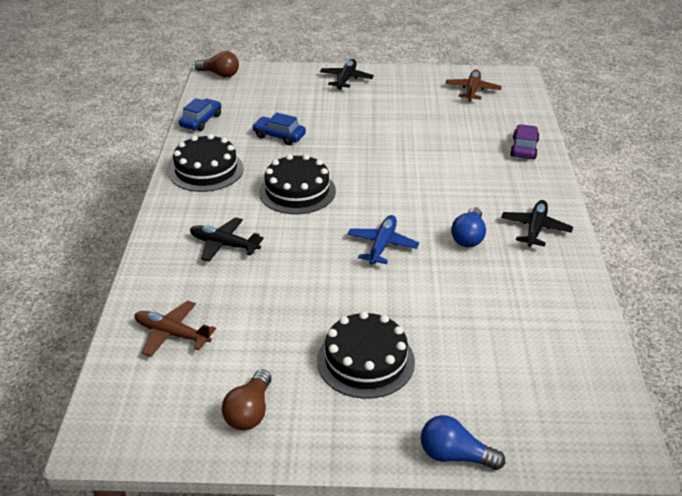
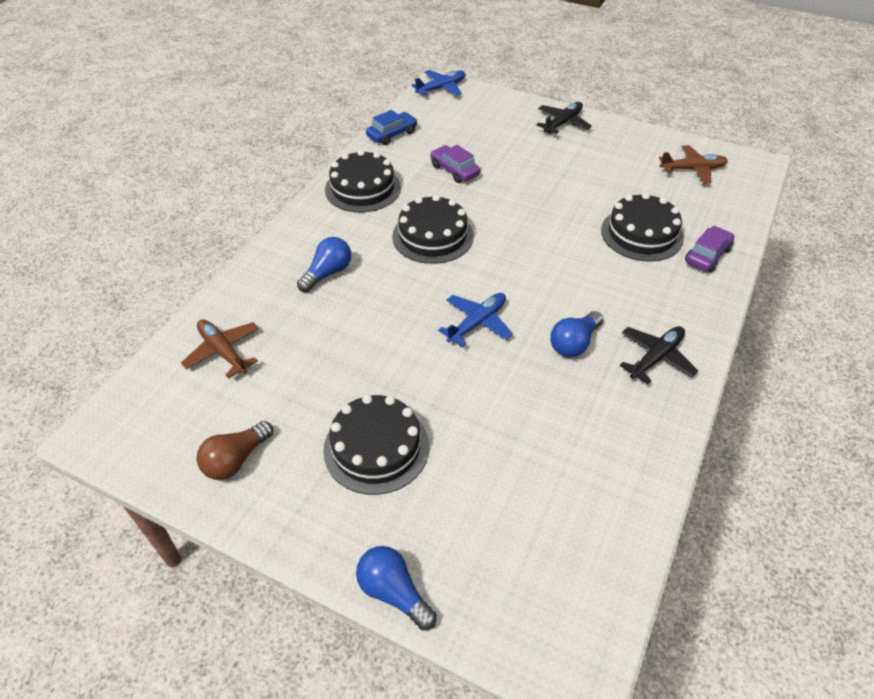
camera: 25 degrees right, 10 degrees up
black plane [190,217,264,262] -> blue light bulb [297,237,351,292]
brown light bulb [194,51,239,78] -> blue plane [411,70,466,96]
blue car [252,113,306,145] -> purple car [430,145,480,183]
brown plane [445,69,502,101] -> brown plane turned 45 degrees clockwise [659,145,728,184]
none -> black cake [601,193,684,262]

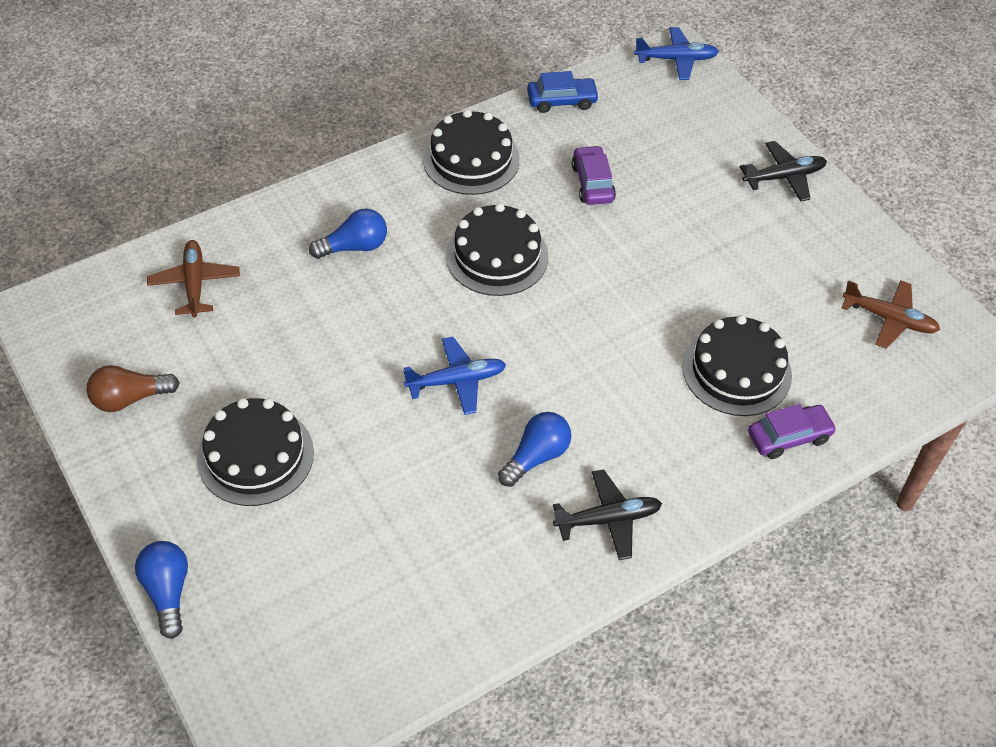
camera: 30 degrees right, 5 degrees up
blue light bulb [550,311,603,357] -> blue light bulb turned 150 degrees clockwise [498,412,571,487]

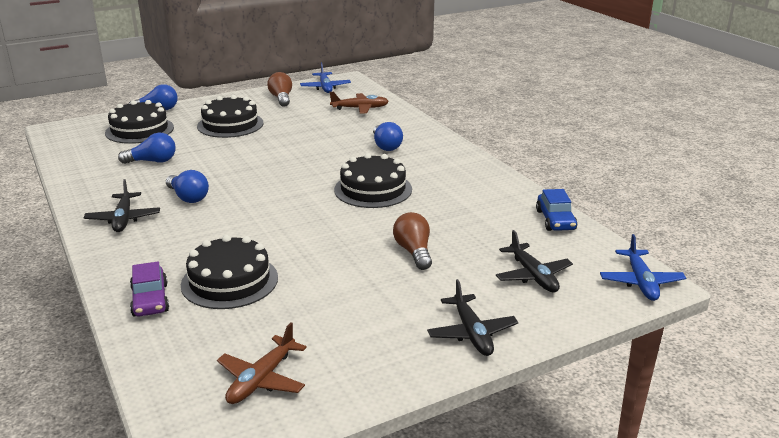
camera: 95 degrees right, 25 degrees down
blue plane [404,337,506,415] -> blue plane moved to [300,62,351,93]
black cake [423,109,520,195] -> black cake moved to [105,100,174,144]
purple car [572,145,616,205] -> none
none -> blue light bulb [118,133,176,164]
none -> brown light bulb [393,212,432,270]
none -> black plane [496,230,573,293]

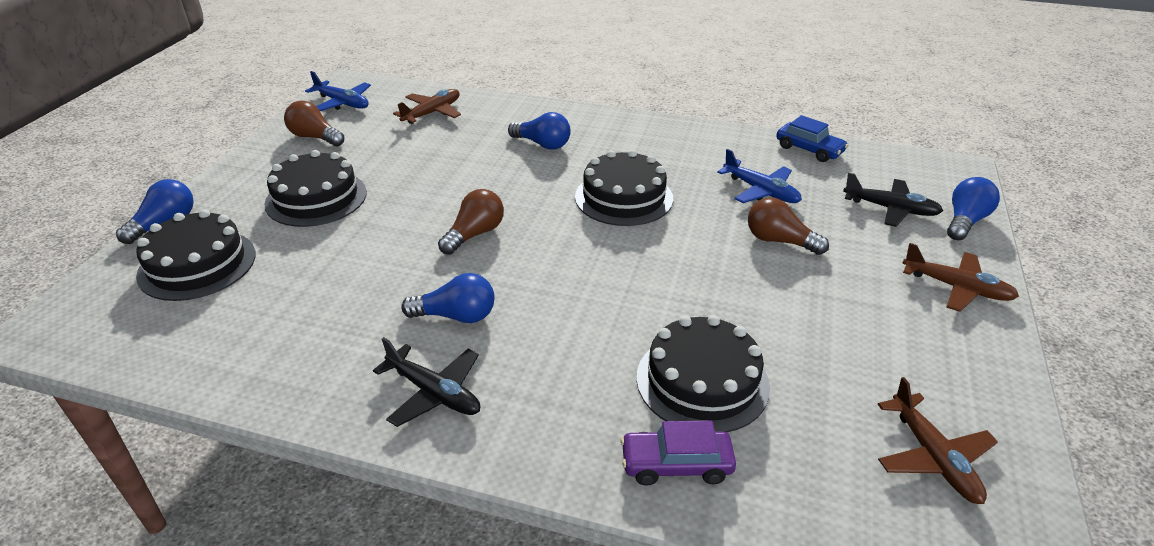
camera: 45 degrees left, 10 degrees up
blue light bulb [118,133,176,164] -> blue light bulb moved to [947,177,1000,240]
purple car [130,262,169,317] -> purple car turned 150 degrees clockwise [621,421,736,486]
black plane [427,279,518,356] -> brown plane [903,243,1019,312]
blue plane [600,234,686,301] -> blue plane moved to [717,149,802,203]
none -> brown light bulb [438,189,504,255]

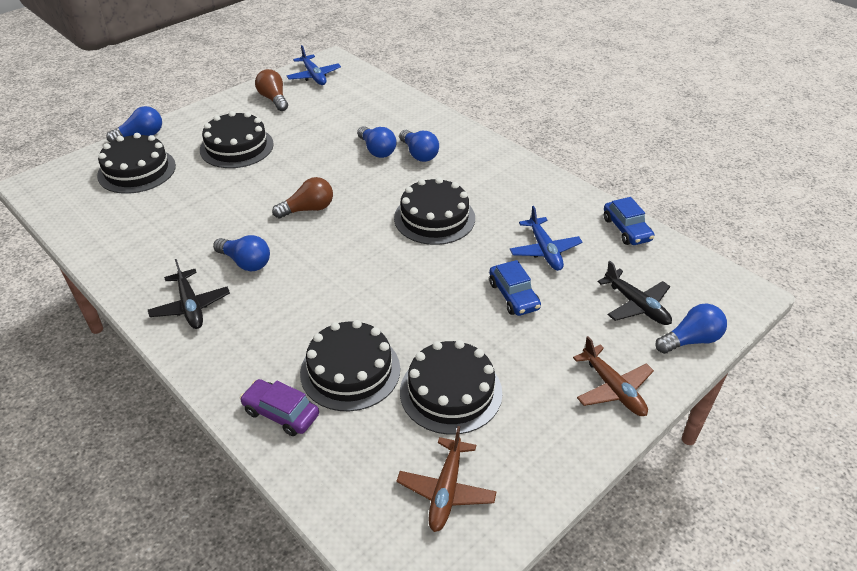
camera: 30 degrees right, 5 degrees up
brown plane [393,89,461,124] -> none
brown light bulb [748,198,829,255] -> blue car [489,260,541,316]
none -> blue light bulb [357,126,397,158]
none -> black cake [400,340,502,435]

